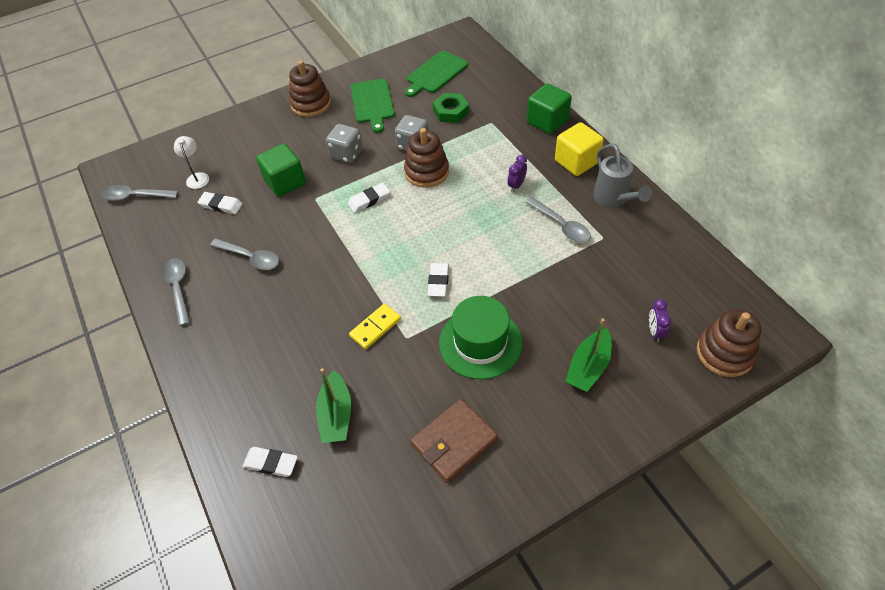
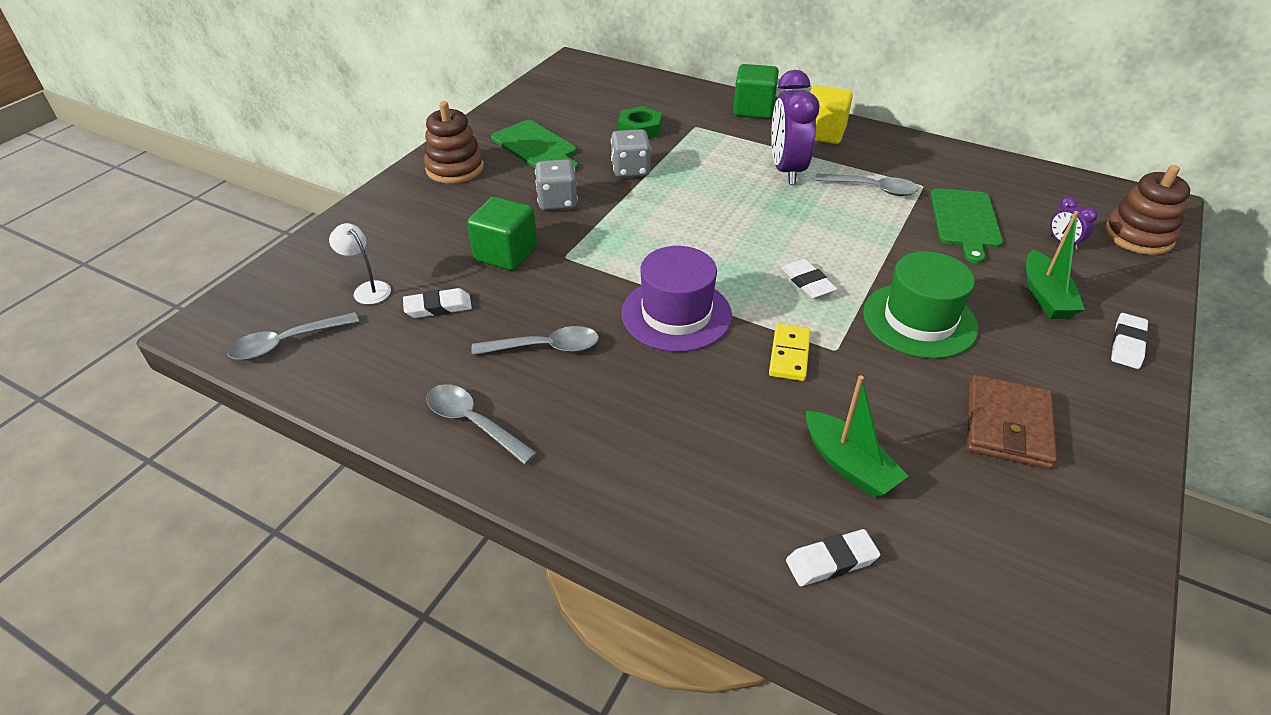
camera: 35 degrees left, 10 degrees down
white eraser [348,183,390,213] -> white eraser moved to [1111,313,1149,369]
brown stacking toy [404,128,449,188] -> none
green cutting board [405,51,468,97] -> green cutting board moved to [930,188,1003,264]
purple clock [508,155,527,192] -> purple clock [771,70,820,185], size x2.24
grey watering can [593,143,652,208] -> none
none -> purple hat [622,246,732,352]

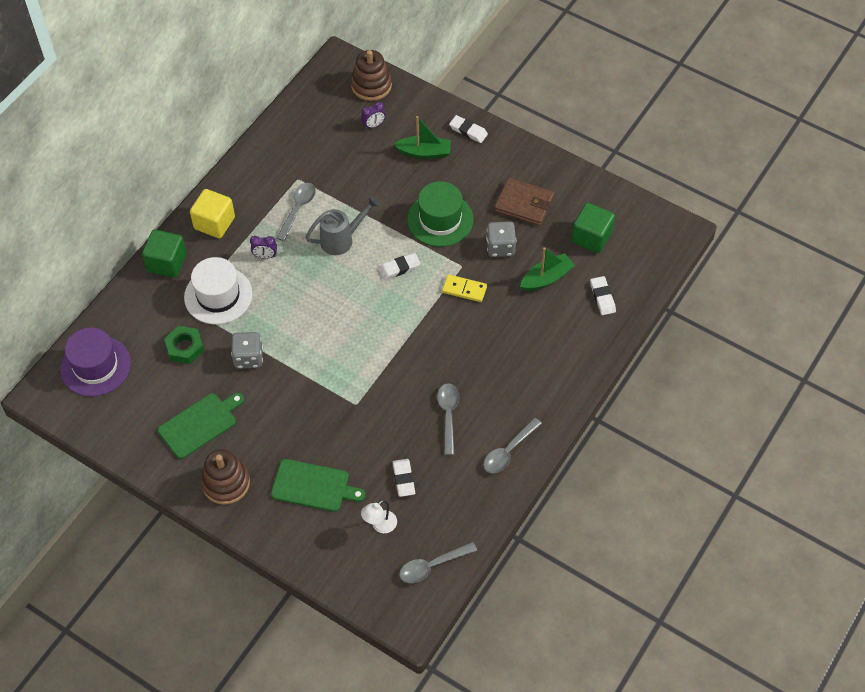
camera: 85 degrees left, 15 degrees up
grey spoon [227,312,359,360] -> grey spoon turned 90 degrees clockwise [399,542,477,583]
green cube [467,197,537,271] -> green cube moved to [571,203,615,253]
grey dice [535,159,578,210] -> grey dice moved to [486,221,516,257]
purple hat [622,246,732,352] -> purple hat moved to [60,327,131,397]
purple clock [771,70,820,185] -> purple clock [250,236,277,259], size x0.45
green cutting board [930,188,1003,264] -> green cutting board moved to [271,459,366,512]
none -> white hat [184,257,253,324]
none -> grey watering can [305,195,380,255]

